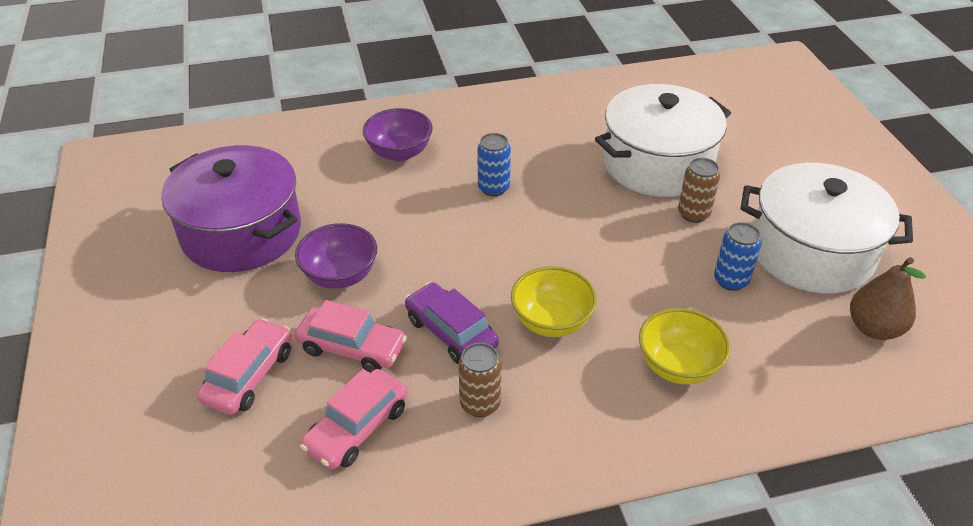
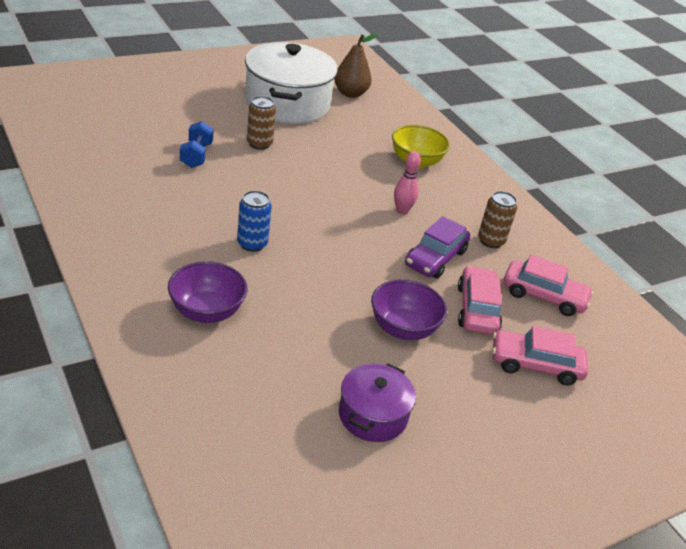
camera: 110 degrees left, 5 degrees down
purple pot [161,145,301,272] -> purple pot [339,364,416,442], size x0.53
yellow bowl [511,266,597,337] -> pink bowling pin [394,151,421,215]
white pot [595,84,731,197] -> blue dumbbell [180,121,213,168]
blue can [714,222,762,291] -> none

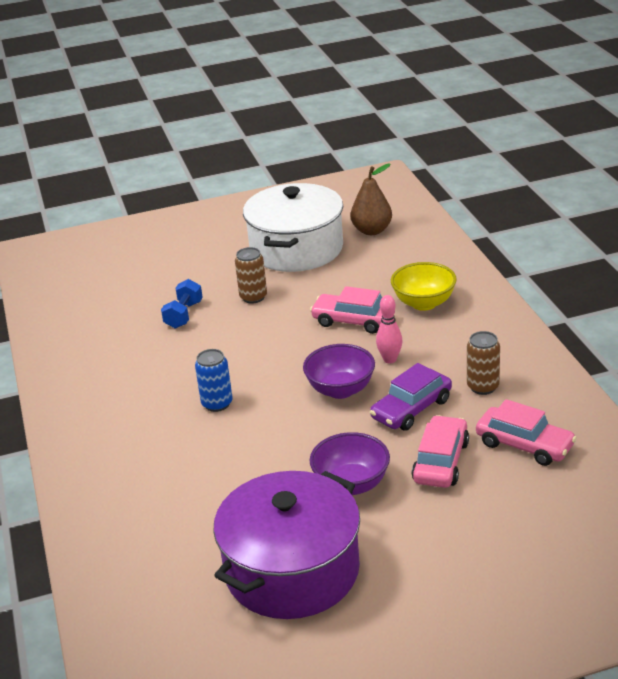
camera: 20 degrees right, 5 degrees down
purple bowl [168,261,247,323] -> purple bowl moved to [303,344,375,399]
purple pot [339,364,416,442] -> purple pot [213,471,360,619], size x1.90
pink car [492,326,588,385] -> pink car moved to [310,286,395,334]

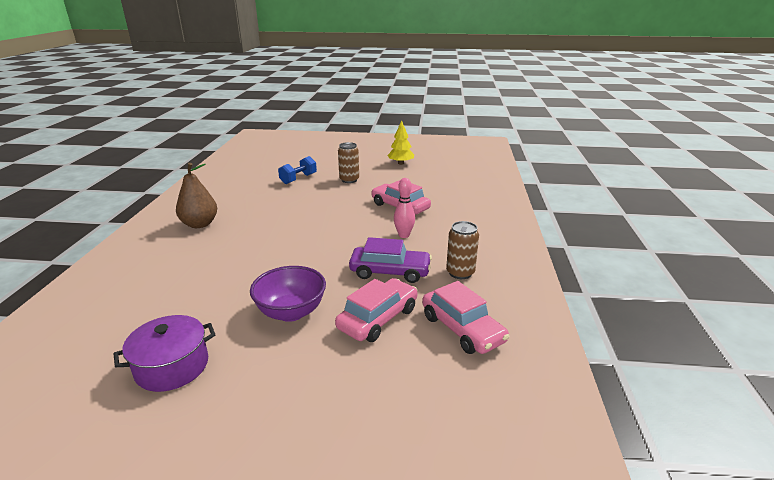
camera: 20 degrees right, 5 degrees down
blue can [195,349,233,412] -> none
purple pot [213,471,360,619] -> purple pot [114,315,215,392], size x0.53
white pot [243,183,343,272] -> yellow tree [387,120,414,165]
purple bowl [303,344,375,399] -> none
brown pear [350,163,392,235] -> brown pear moved to [176,163,217,228]
purple car [370,363,452,431] -> purple car turned 150 degrees counterclockwise [349,237,432,283]
yellow bowl [391,262,457,311] -> none

